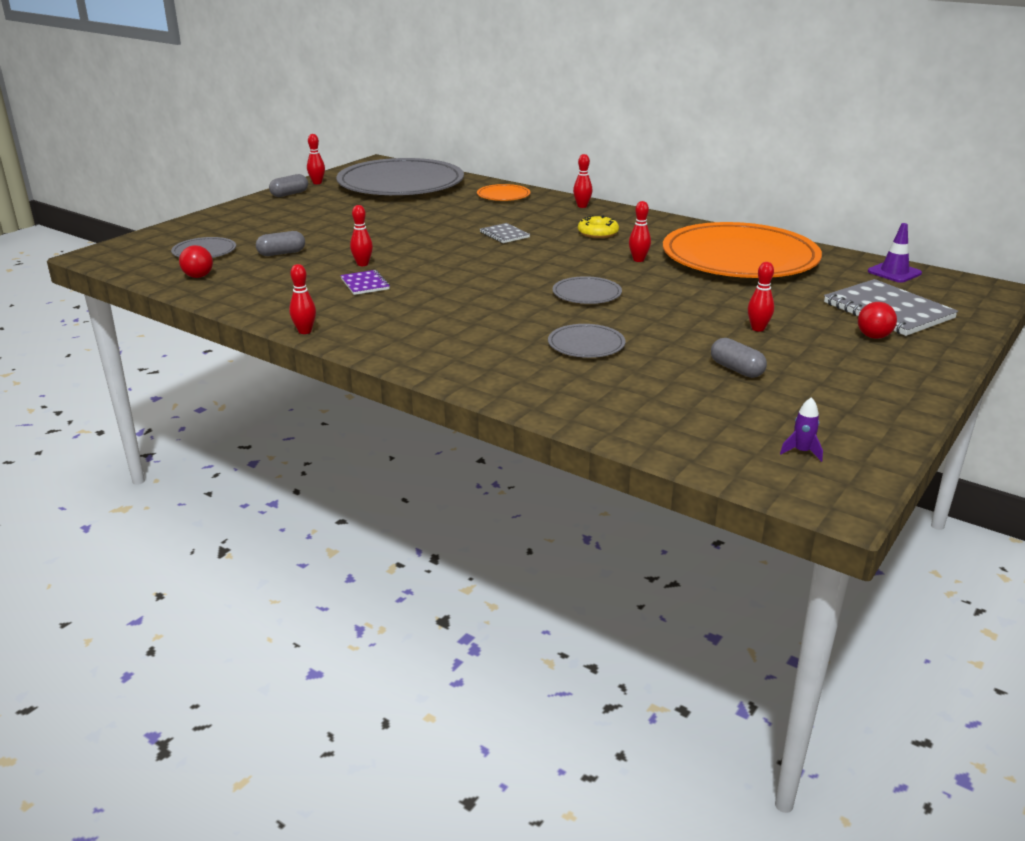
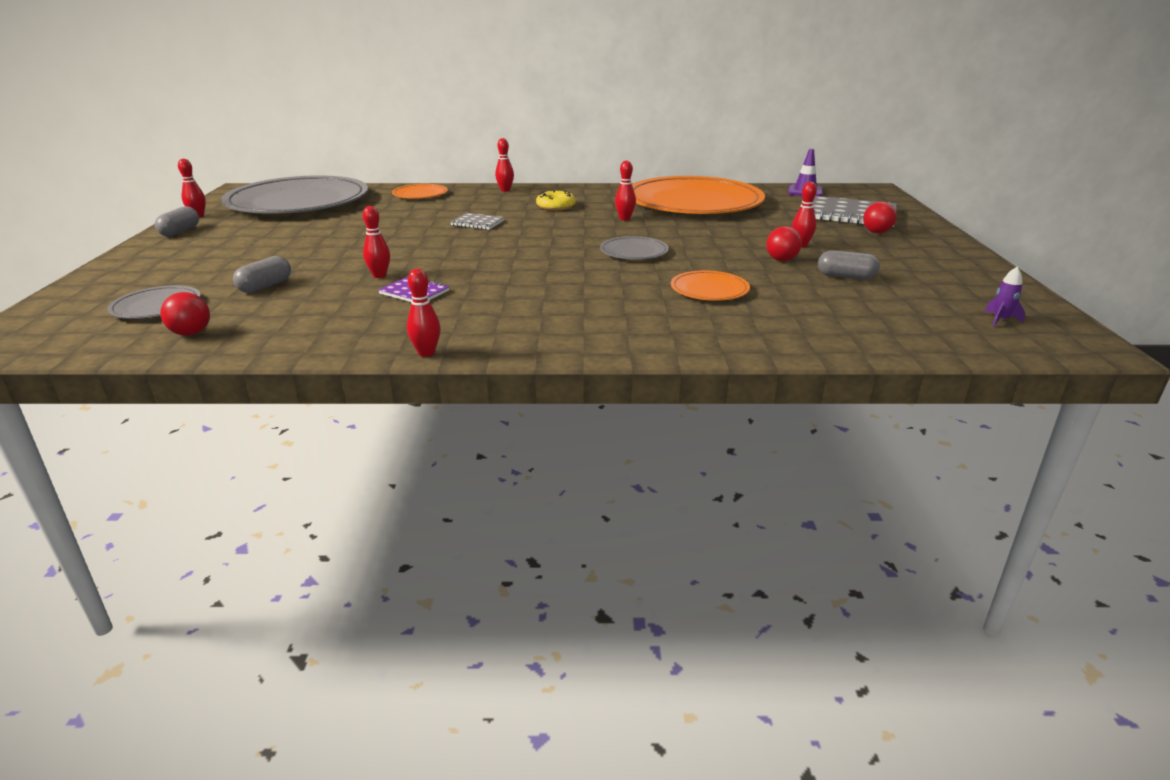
camera: 35 degrees left, 0 degrees up
grey plate [548,324,625,358] -> orange plate [671,270,750,301]
none -> red ball [766,226,802,261]

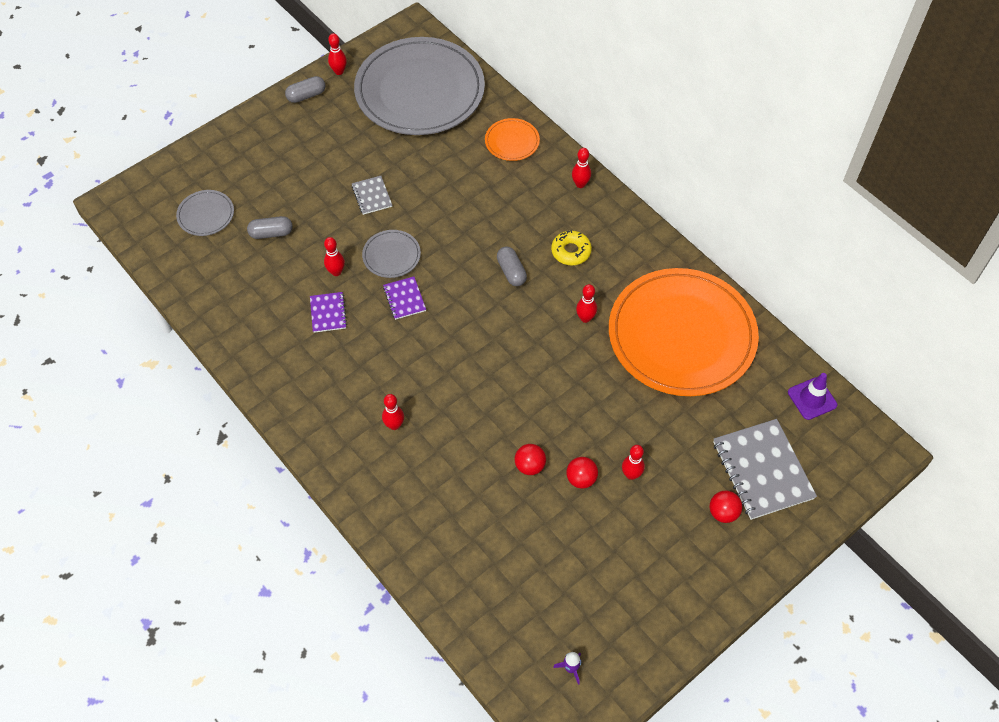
camera: 50 degrees right, 30 degrees up
red ball [160,292,210,336] -> red ball moved to [515,444,546,475]
red bowling pin [407,269,441,357] -> red bowling pin moved to [382,394,404,430]
grey notebook [451,213,505,230] -> grey notebook moved to [352,176,392,215]
grey plate [600,236,669,260] -> grey plate moved to [362,230,421,278]
orange plate [671,270,750,301] -> none
grey capsule [818,250,880,280] -> grey capsule moved to [497,247,527,286]
none -> purple notebook [383,277,426,320]

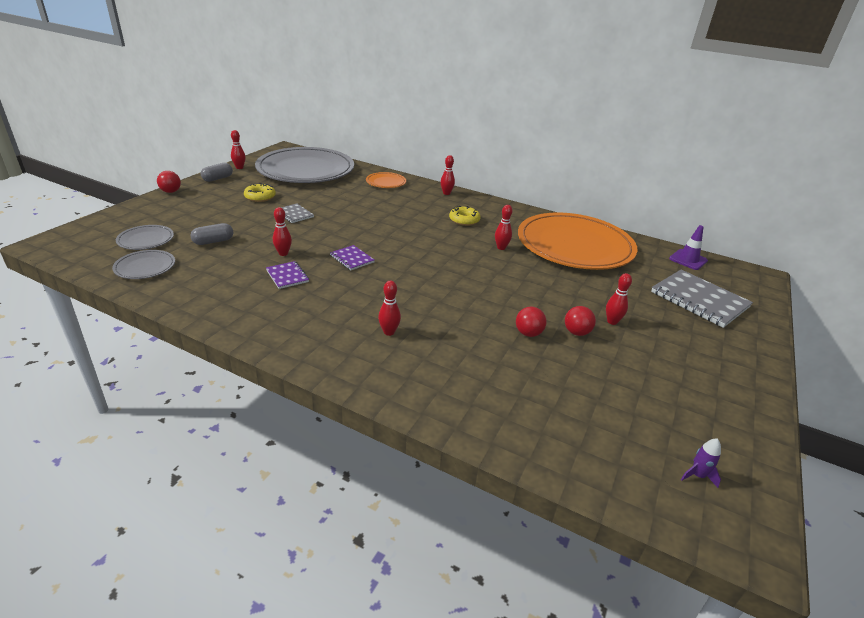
camera: 25 degrees left, 25 degrees down
grey plate [362,230,421,278] -> grey plate moved to [112,250,175,279]
grey capsule [497,247,527,286] -> none
red ball [710,490,742,523] -> red ball moved to [157,171,181,193]
none -> yellow donut [244,183,276,202]

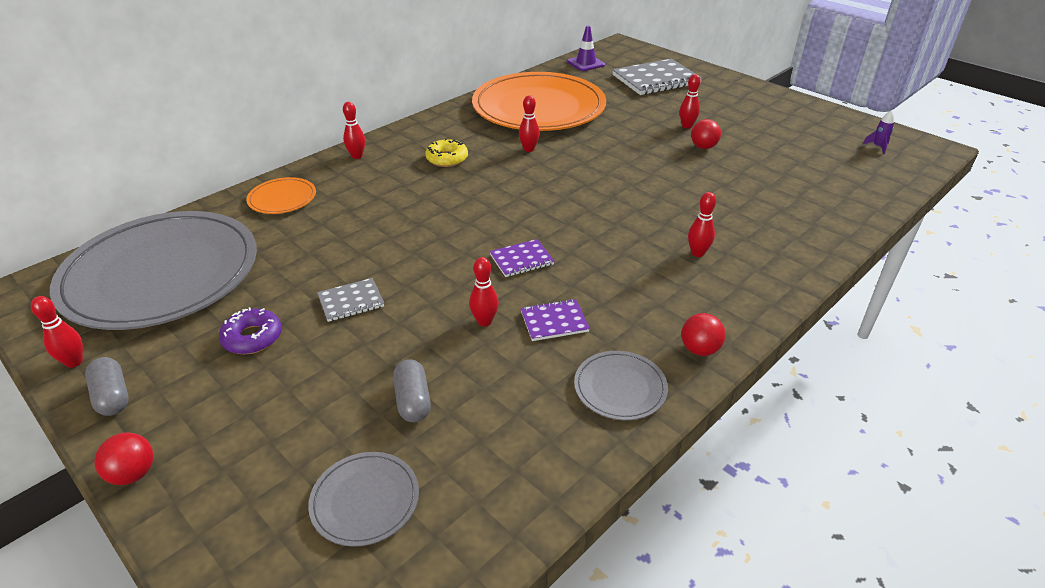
camera: 70 degrees left, 5 degrees up
grey plate [112,250,175,279] -> grey plate moved to [574,351,668,420]
yellow donut [244,183,276,202] -> purple donut [219,307,282,354]
red ball [516,307,547,337] -> red ball moved to [681,313,726,356]

